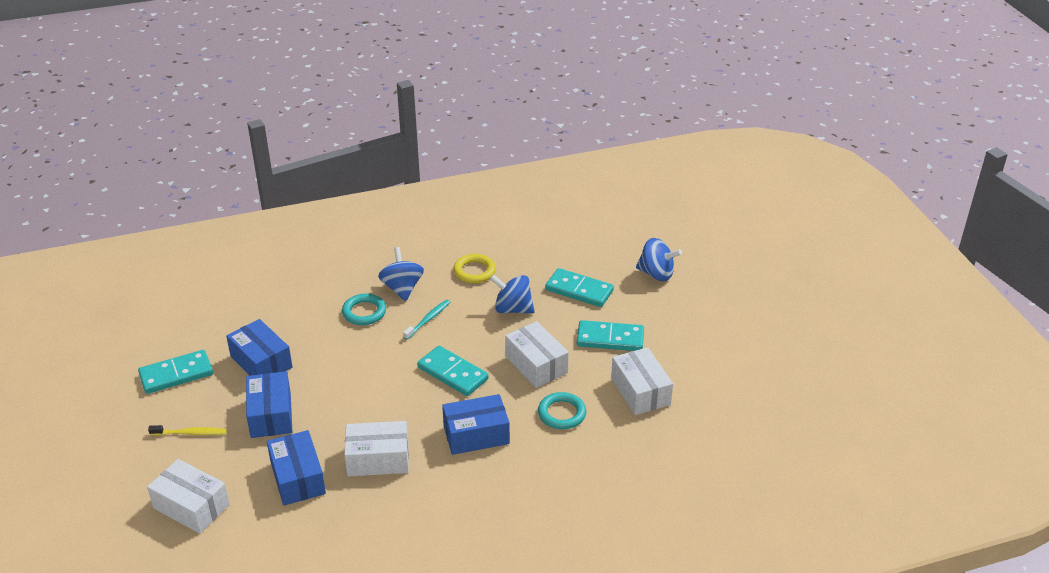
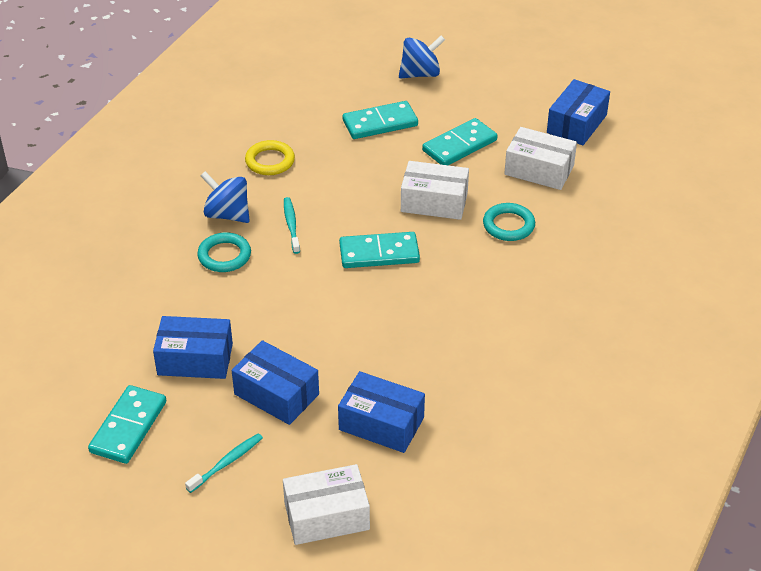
camera: 45 degrees left, 5 degrees up
yellow toothbrush [148,425,227,436] -> turquoise toothbrush [185,433,263,493]
white box [344,421,409,476] -> none
blue box [442,394,510,455] -> blue box moved to [547,79,610,145]
blue spinning top [490,274,535,313] -> none

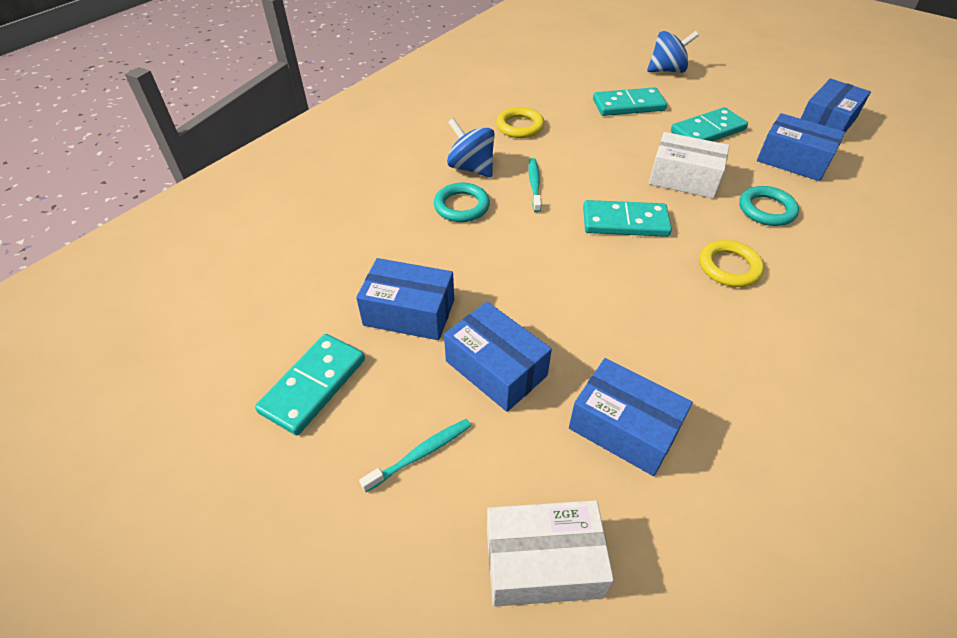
camera: 10 degrees right, 5 degrees up
white box [504,127,577,190] -> blue box [757,113,845,181]
none -> yellow ring [699,240,764,287]

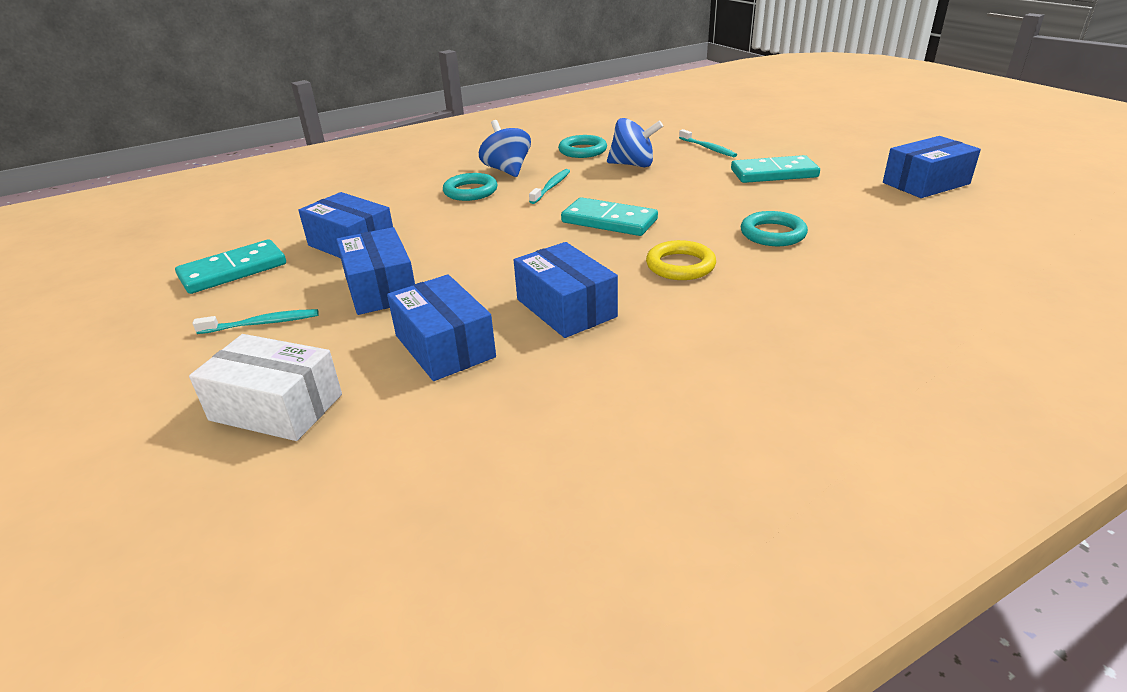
camera: 25 degrees right, 15 degrees down
yellow ring [496,107,544,138] -> turquoise ring [558,135,607,158]
turquoise domino [593,87,667,116] -> turquoise toothbrush [679,129,737,157]
blue spinning top [647,31,699,73] -> blue spinning top moved to [607,118,663,167]
white box [649,132,729,198] -> none
blue box [757,113,845,181] -> blue box moved to [514,242,618,338]

